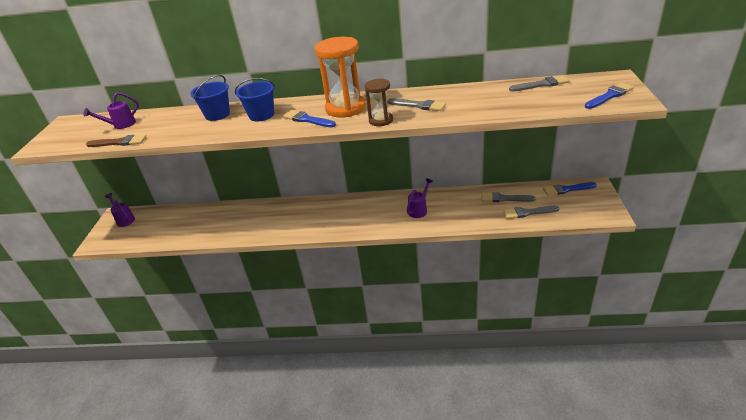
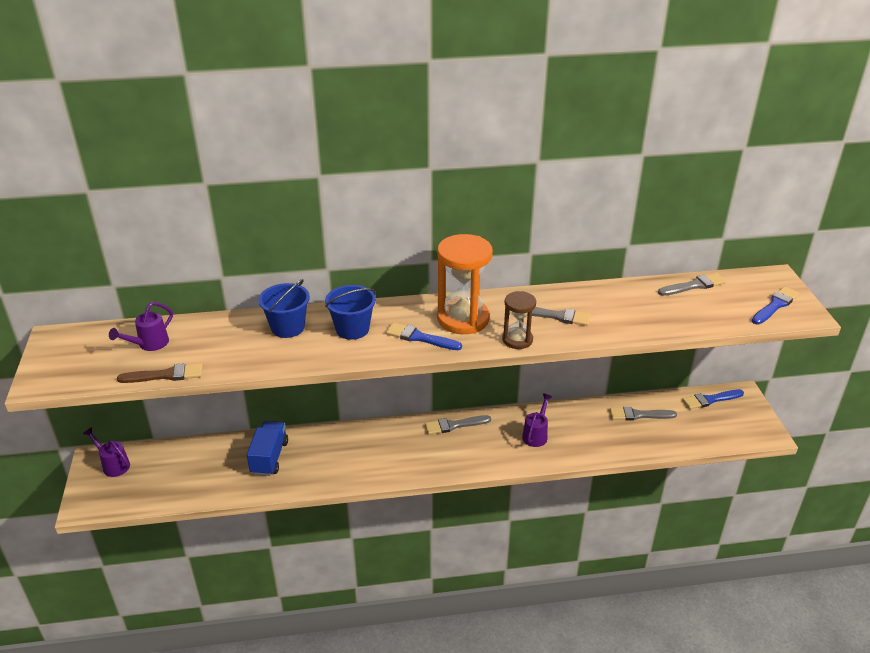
camera: 15 degrees left, 0 degrees up
grey brush [503,206,560,219] -> grey brush moved to [425,415,491,435]
none -> blue truck [247,421,288,476]

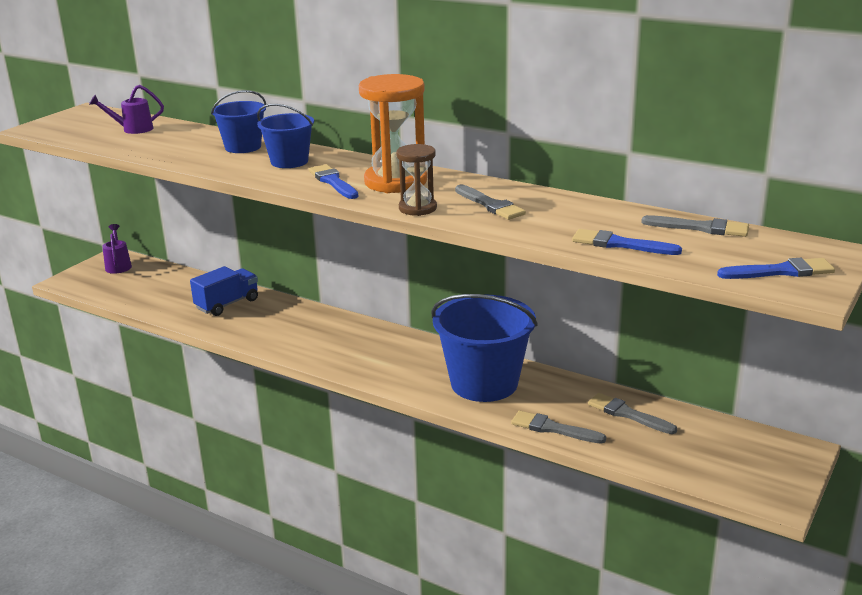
camera: 40 degrees right, 10 degrees down
brown brush [117,363,203,383] -> none
grey brush [425,415,491,435] -> grey brush moved to [511,411,606,444]
purple watering can [522,393,553,447] -> blue bucket [431,294,538,402]
blue brush [682,389,744,409] -> blue brush moved to [572,229,682,255]

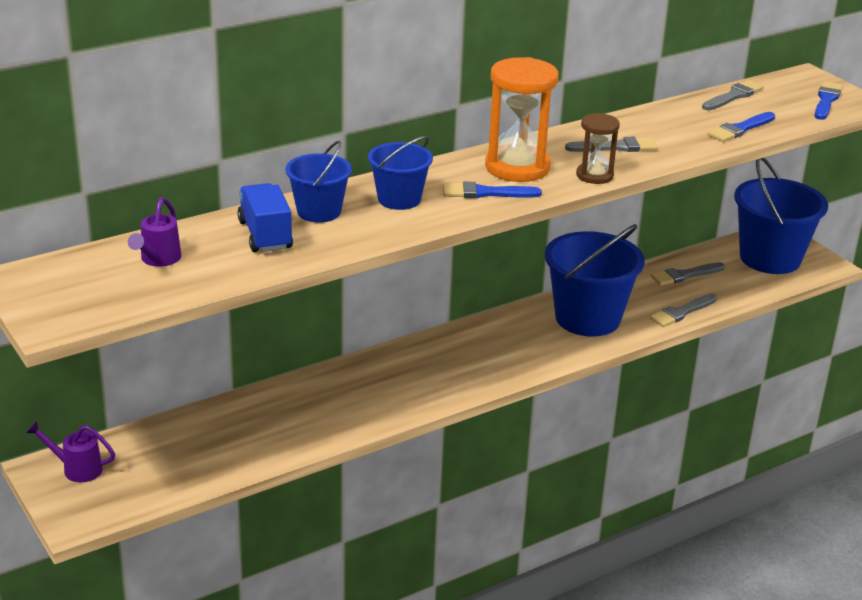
camera: 65 degrees left, 5 degrees up
blue truck [190,266,258,316] -> blue truck moved to [237,183,293,252]
none -> blue bucket [734,158,828,274]

